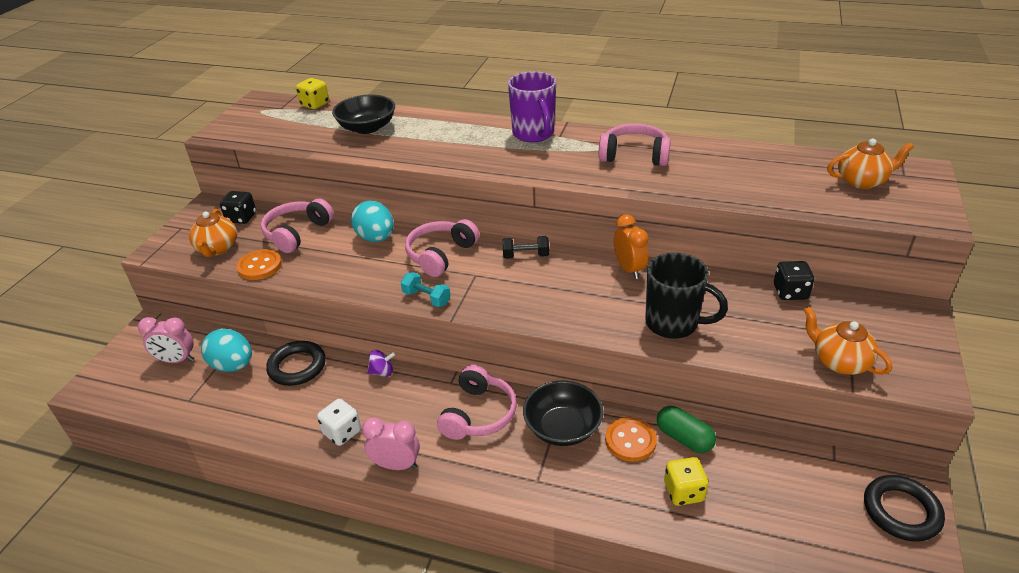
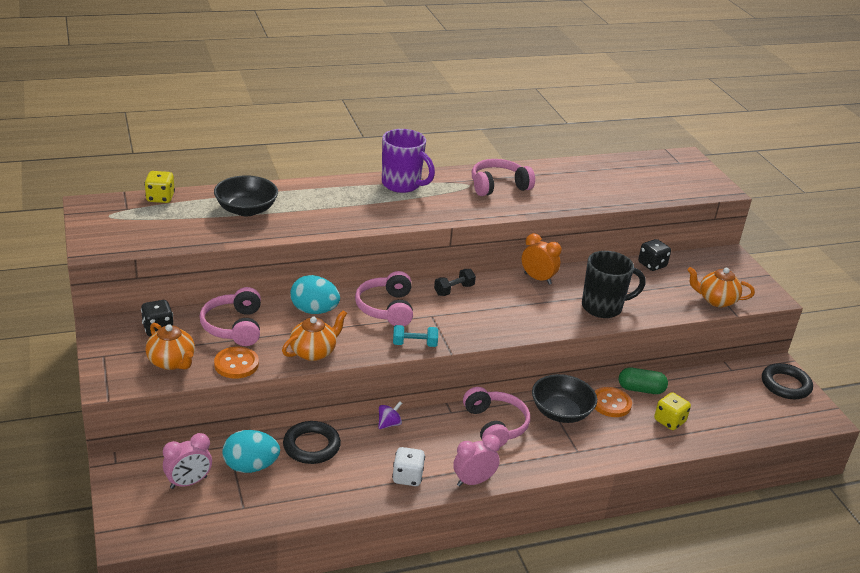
camera: 40 degrees left, 5 degrees down
orange teapot [827,139,914,189] -> orange teapot moved to [282,310,347,361]

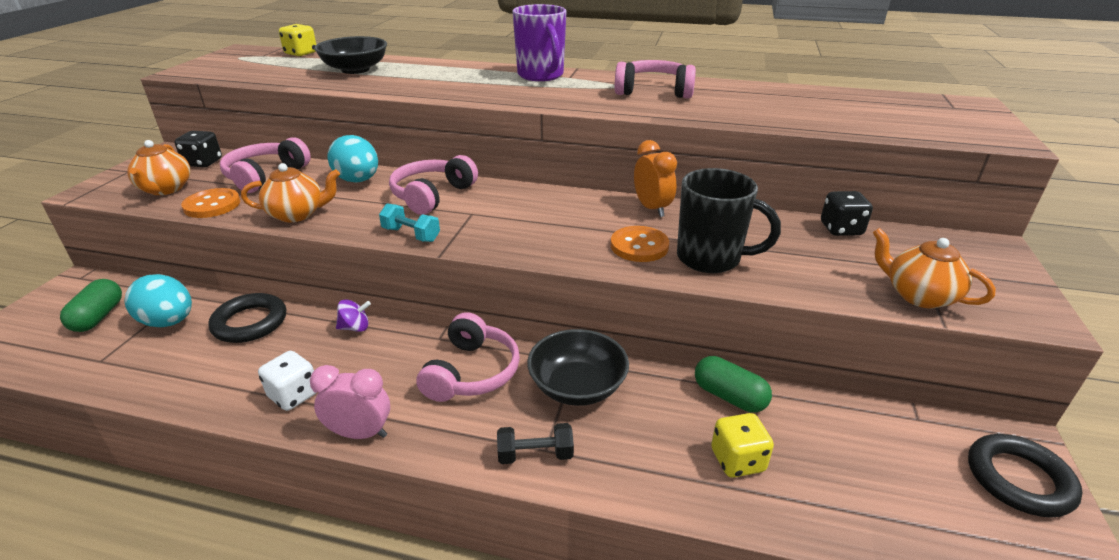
camera: 35 degrees right, 0 degrees up
pink clock [163,433,212,489] -> green capsule [60,279,122,332]
black dumbbell [434,269,476,296] -> black dumbbell moved to [497,423,574,464]
orange button [595,387,632,417] -> orange button moved to [611,226,669,262]

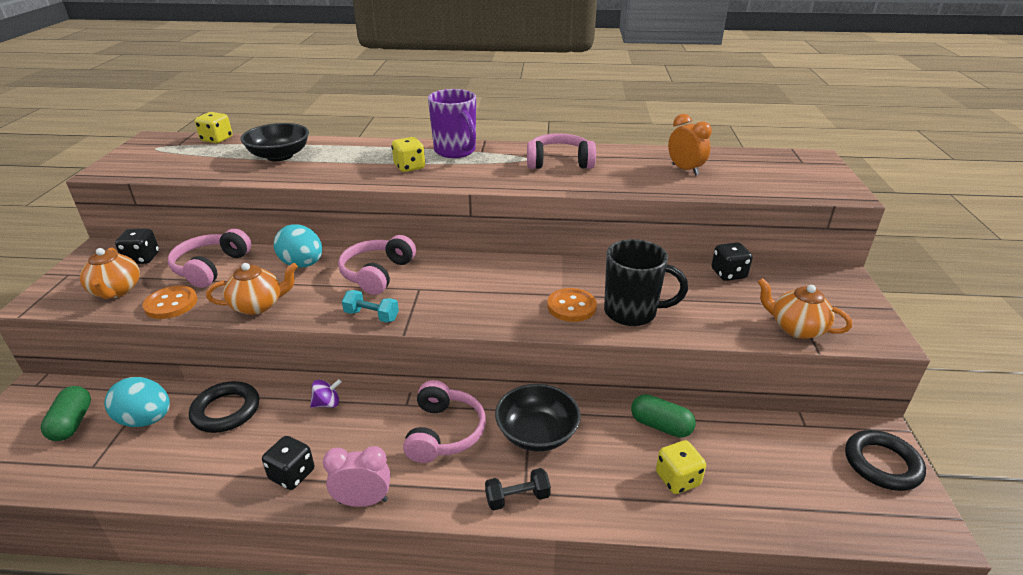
camera: 10 degrees left, 0 degrees up
white dice [258,351,316,411] -> black dice [262,436,314,490]
orange clock [634,140,677,217] -> orange clock moved to [668,114,712,176]
none -> yellow dice [391,137,425,172]

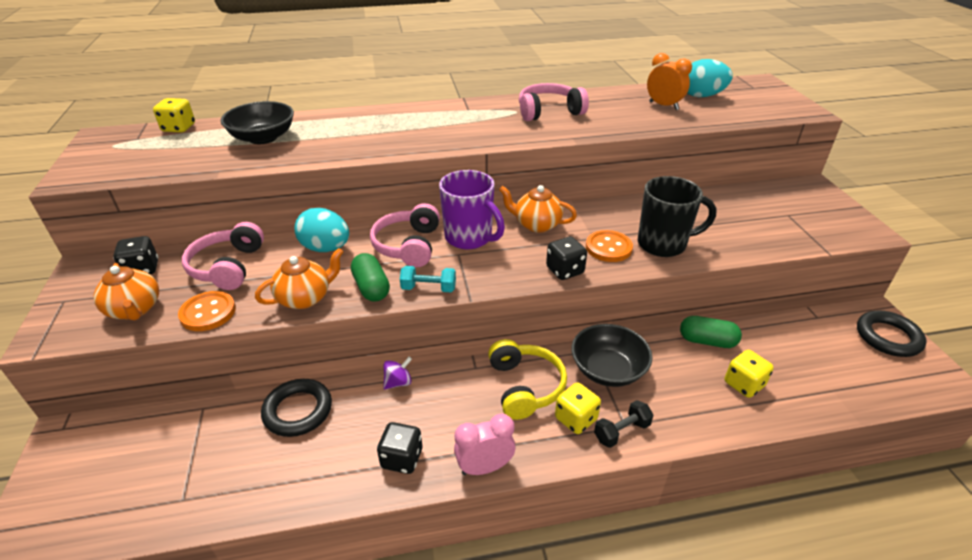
camera: 15 degrees left, 5 degrees up
green capsule [41,386,91,441] -> green capsule moved to [351,253,390,302]
turquoise egg [104,377,170,427] -> turquoise egg moved to [687,59,733,97]
yellow dice [391,137,425,172] -> yellow dice moved to [555,382,601,434]
pink headphones [403,380,486,463] -> yellow headphones [488,339,567,420]
purple mug [428,89,476,158] -> purple mug moved to [439,170,505,249]
black dice [711,242,753,281] -> black dice moved to [546,237,587,280]
orange teapot [758,278,852,339] -> orange teapot moved to [499,185,577,233]

